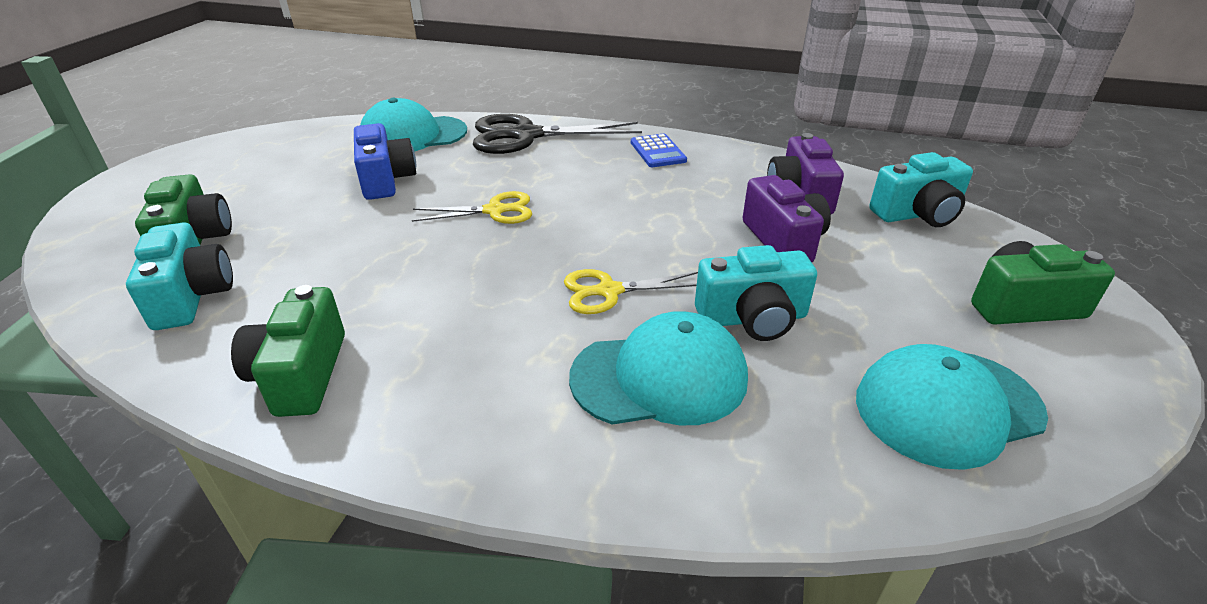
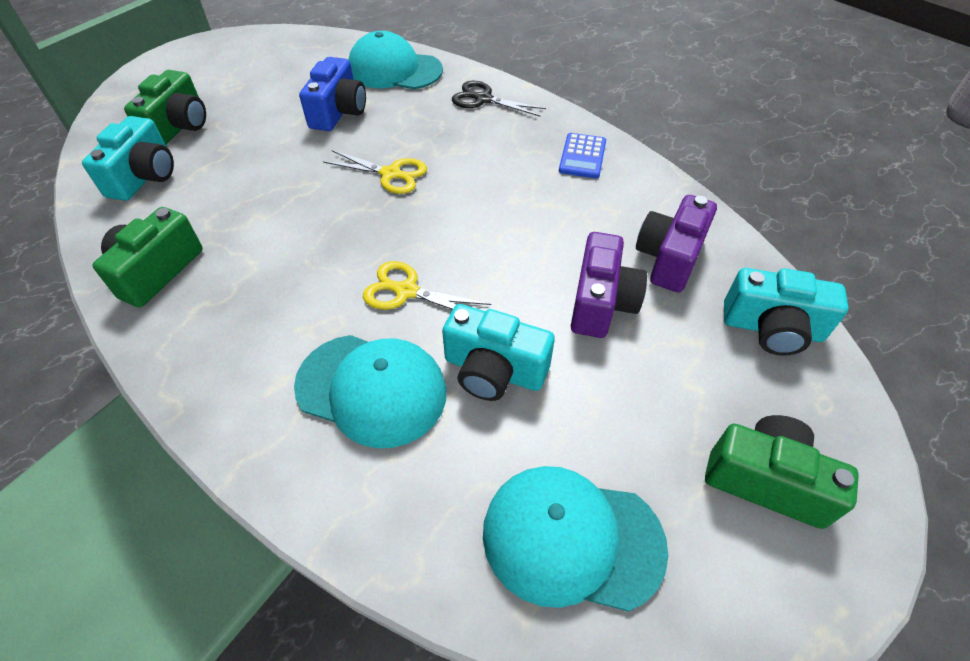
camera: 30 degrees right, 15 degrees up
black scissors [473,114,642,154] -> black scissors [452,81,546,116], size x0.58

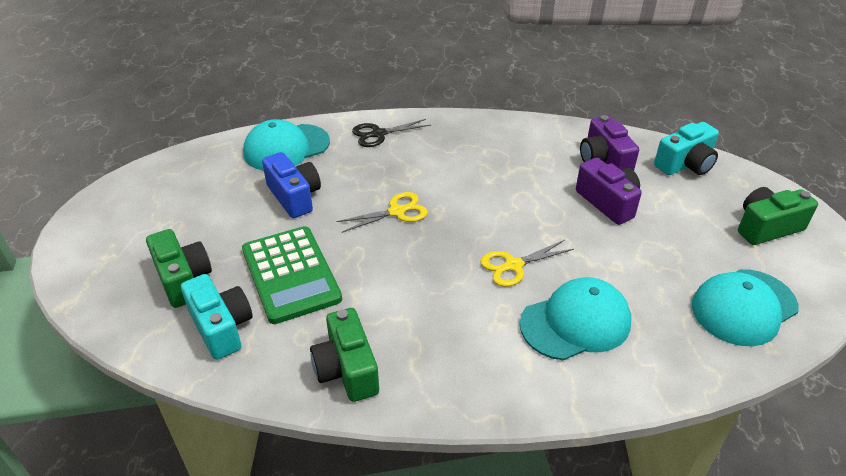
camera: 45 degrees left, 10 degrees down
turquoise camera [442,304,555,401] -> none
blue calculator [559,133,606,179] -> none
none -> green calculator [242,226,342,324]

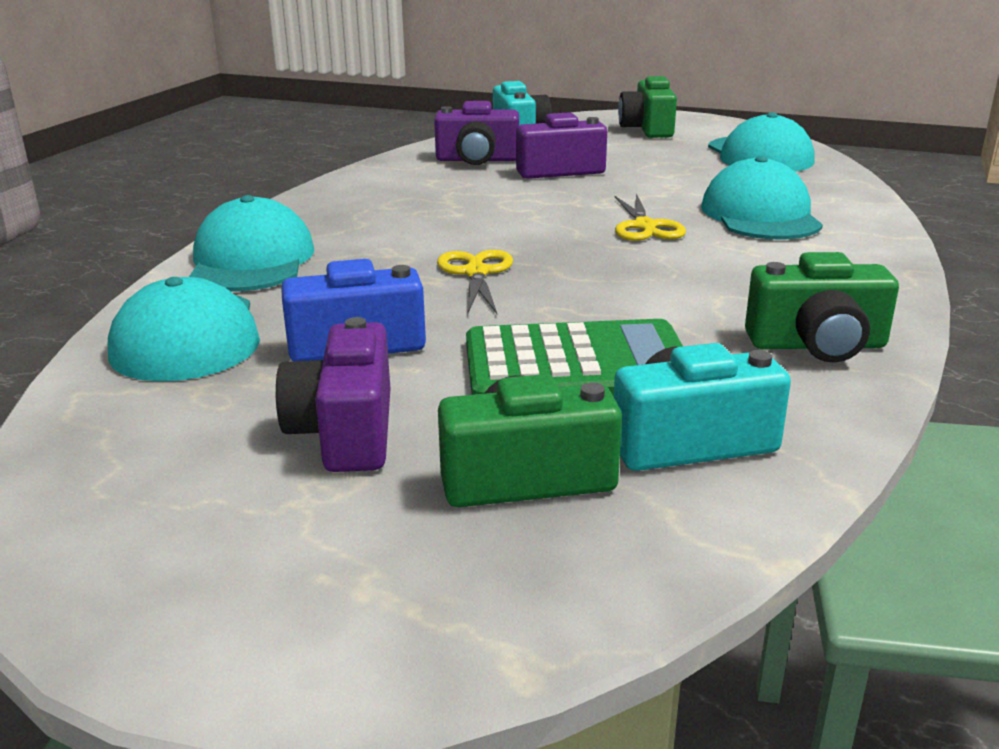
camera: 70 degrees left, 15 degrees down
black scissors [352,119,431,147] -> turquoise cap [189,195,314,292]
none -> purple camera [276,317,390,472]

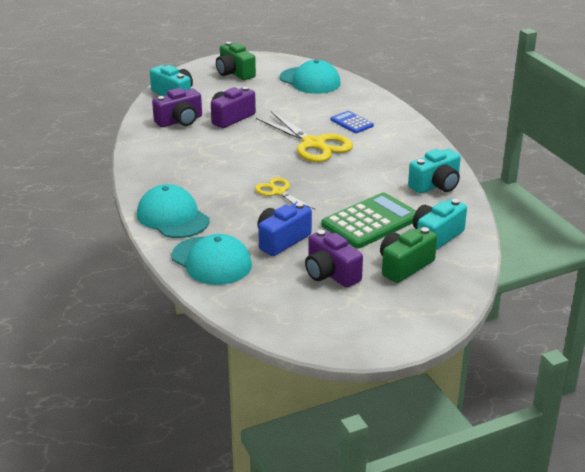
camera: 35 degrees left, 5 degrees up
yellow scissors [615,193,686,241] -> yellow scissors [256,111,353,162], size x1.73
turquoise cap [701,156,823,240] -> blue calculator [331,111,374,133]
green camera [745,252,899,363] -> turquoise camera [408,149,461,194]

